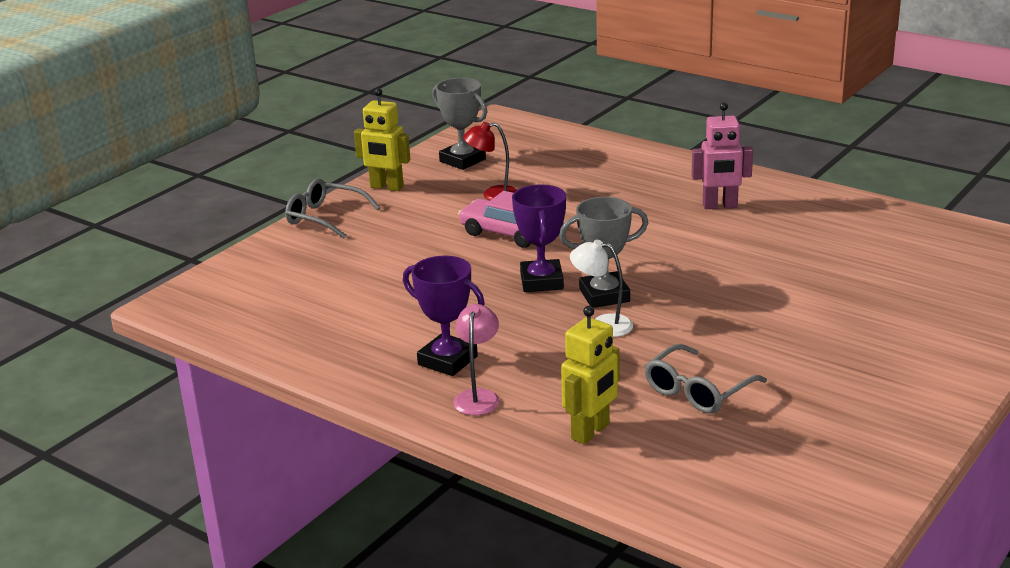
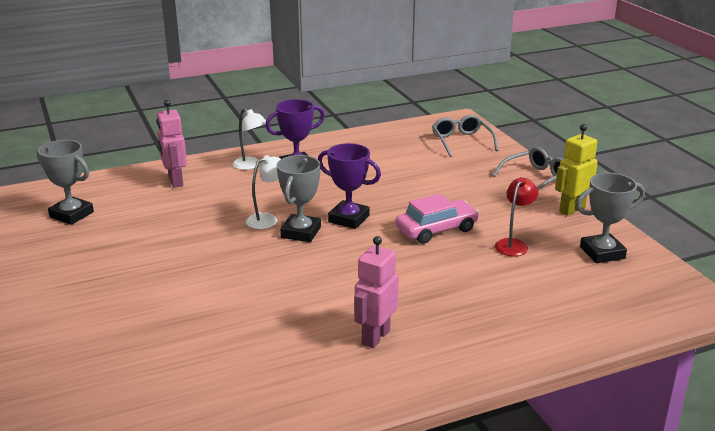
camera: 120 degrees right, 0 degrees up
pink lamp [453,304,500,415] -> white lamp [233,108,266,170]
yellow robot [561,306,619,444] -> pink robot [156,100,187,188]
grey glasses [645,344,767,413] -> grey glasses moved to [432,115,498,157]
none -> grey trophy [37,140,94,225]

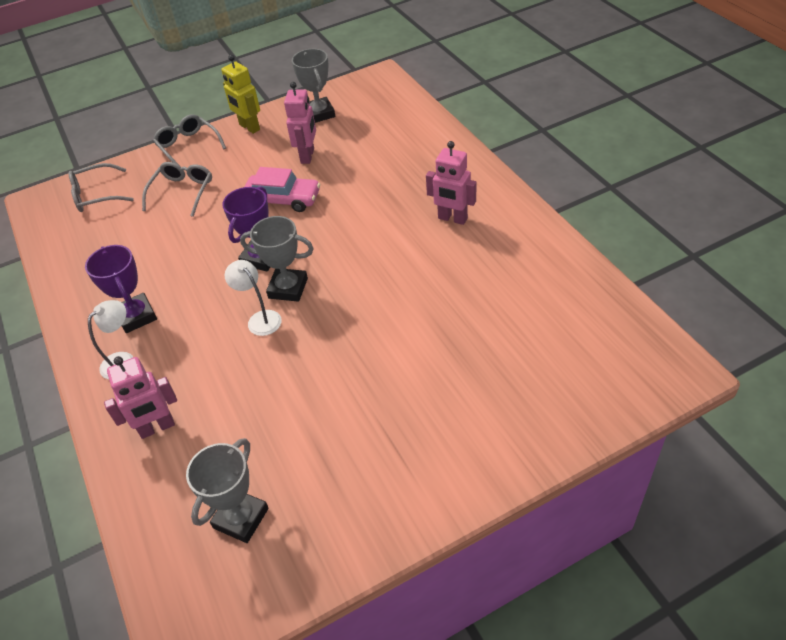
camera: 90 degrees left, 20 degrees up
pink car [395,194,479,244] -> pink car turned 135 degrees clockwise [245,167,320,212]
red lamp [495,177,538,256] -> pink robot [284,82,316,164]
none -> grey glasses [142,162,212,217]

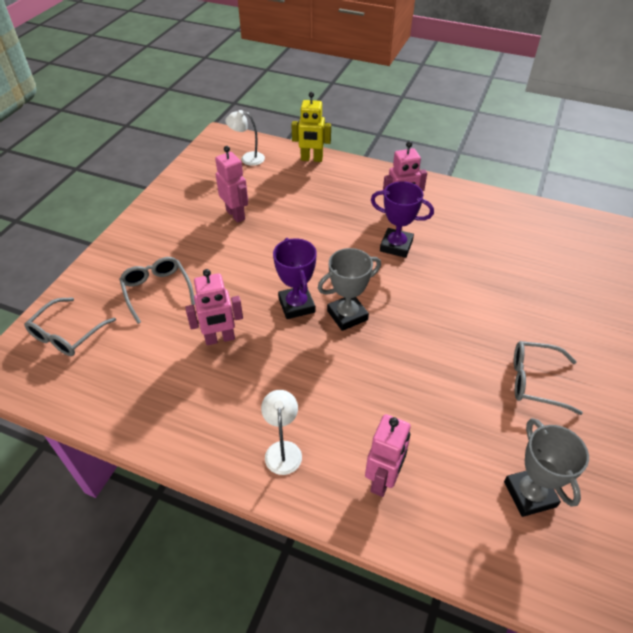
camera: 45 degrees left, 0 degrees up
purple trophy [85,245,157,333] -> purple trophy moved to [371,181,434,258]
grey glasses [153,114,226,167] -> grey glasses moved to [514,341,583,415]
yellow robot [221,55,260,134] -> yellow robot moved to [291,92,331,162]
white lamp [225,260,282,336] -> white lamp moved to [225,110,265,166]
pink car [245,167,320,212] -> none
grey trophy [292,49,335,123] -> none
none -> pink robot [185,269,243,345]

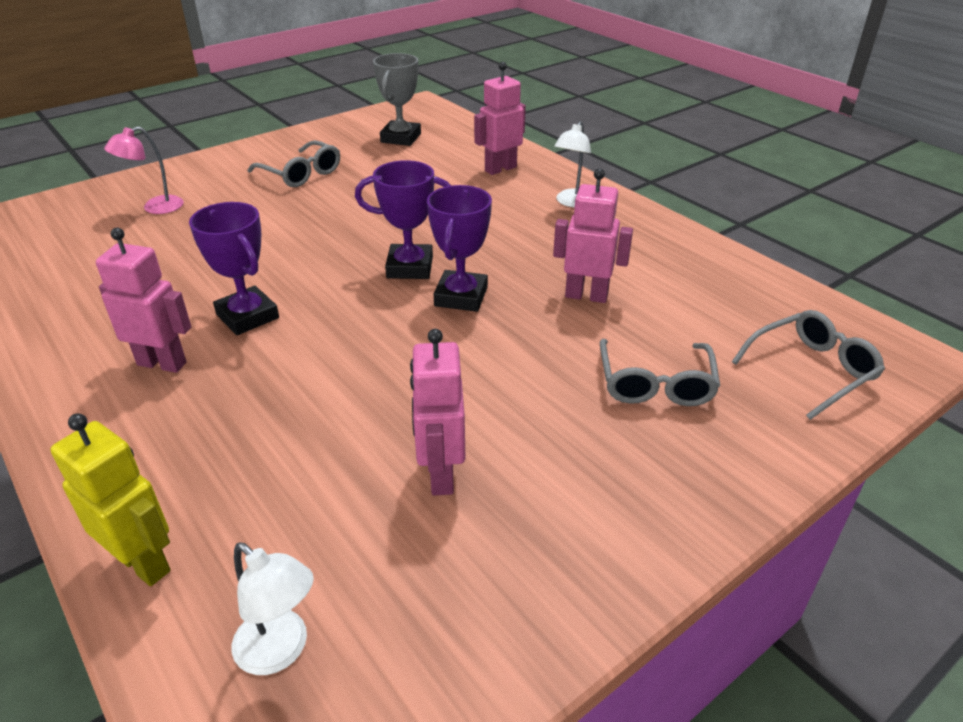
camera: 150 degrees left, 10 degrees down
grey trophy [317,248,381,331] -> purple trophy [355,160,451,279]
none -> pink lamp [104,126,184,214]

